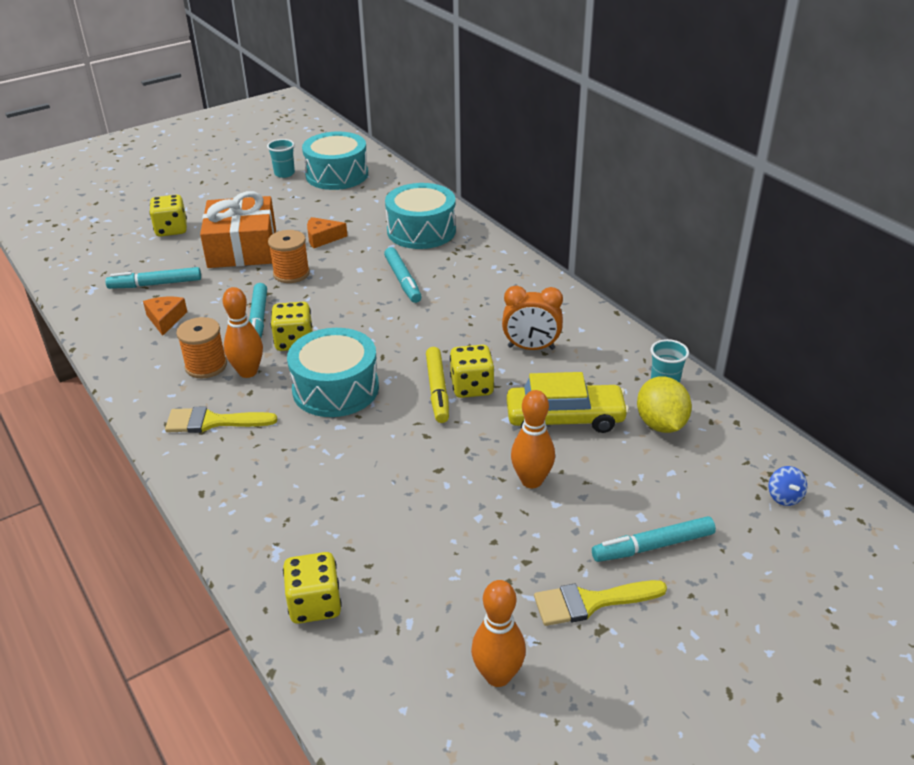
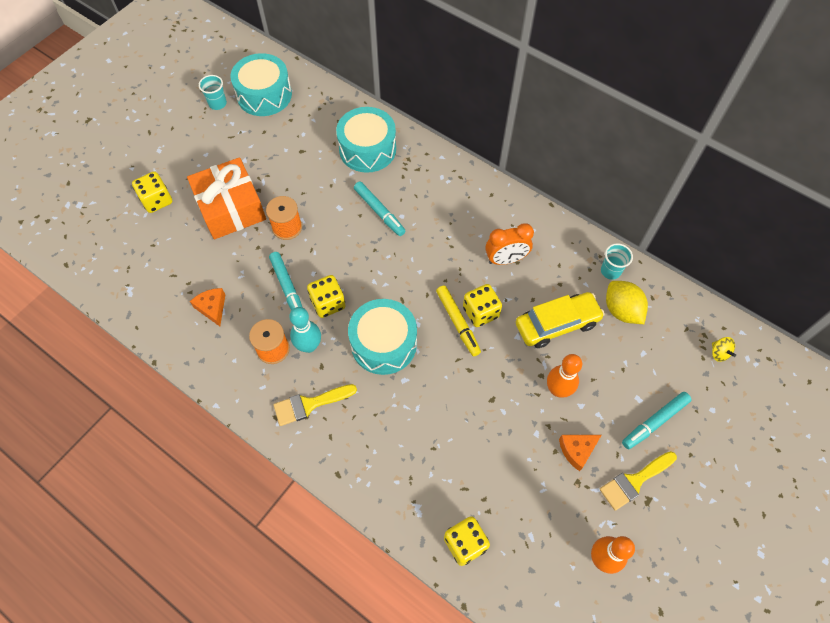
camera: 20 degrees left, 25 degrees up
turquoise marker [105,267,201,289] -> none
orange bowling pin [222,287,263,378] -> turquoise bowling pin [289,307,321,353]
orange cheese [307,217,347,248] -> orange cheese moved to [559,435,602,471]
blue spinning top [769,466,807,506] -> yellow spinning top [712,337,736,362]

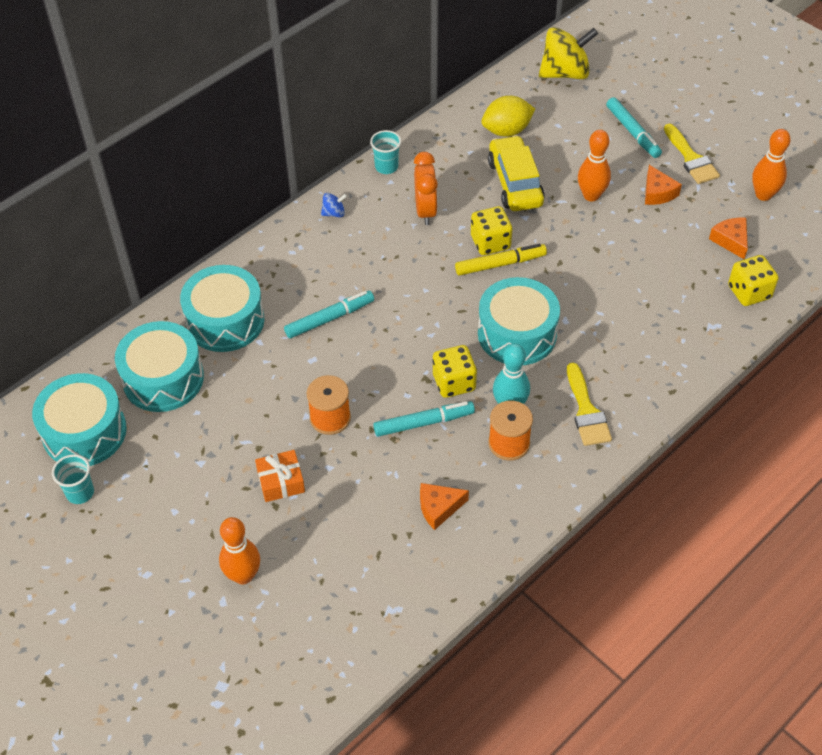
camera: 80 degrees left, 10 degrees down
yellow dice [132,171,172,213] -> orange bowling pin [219,517,260,584]
orange gift [187,157,266,239] -> orange gift [255,450,305,502], size x0.49
turquoise cup [601,243,633,280] -> turquoise cup moved to [370,130,401,174]
yellow spinning top [712,337,736,362] -> yellow spinning top [539,27,598,79], size x2.29
none -> turquoise drum [115,321,204,412]
none -> blue spinning top [321,193,347,217]
none -> orange cheese [709,218,748,259]

